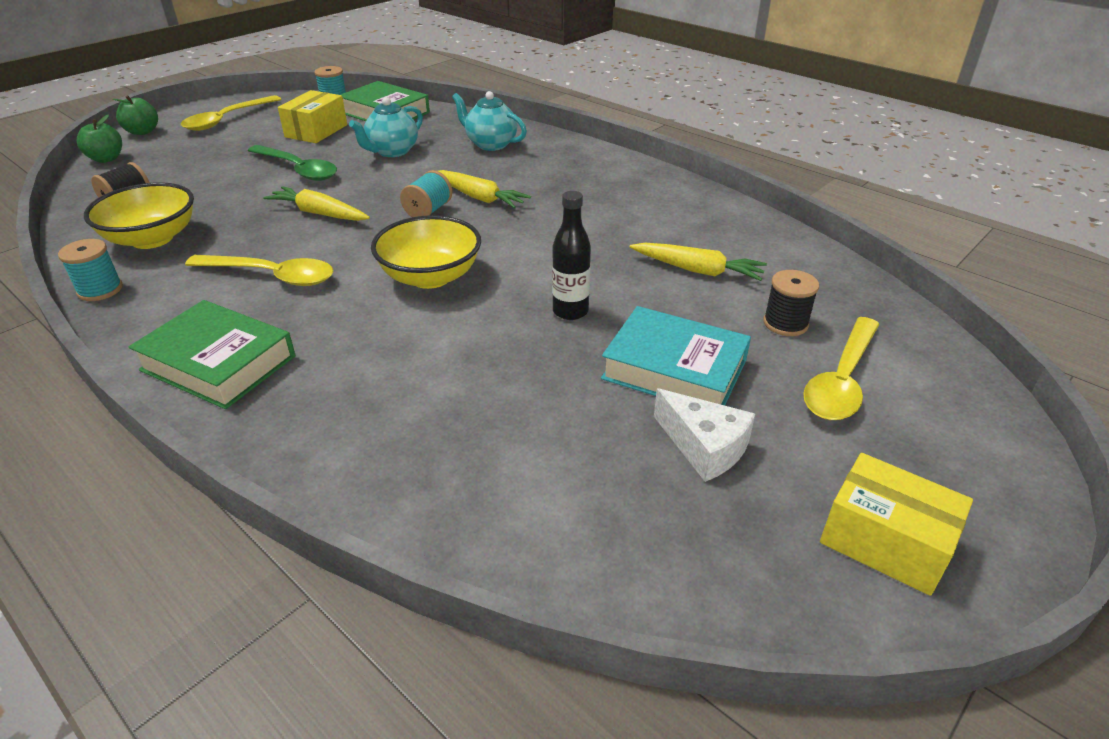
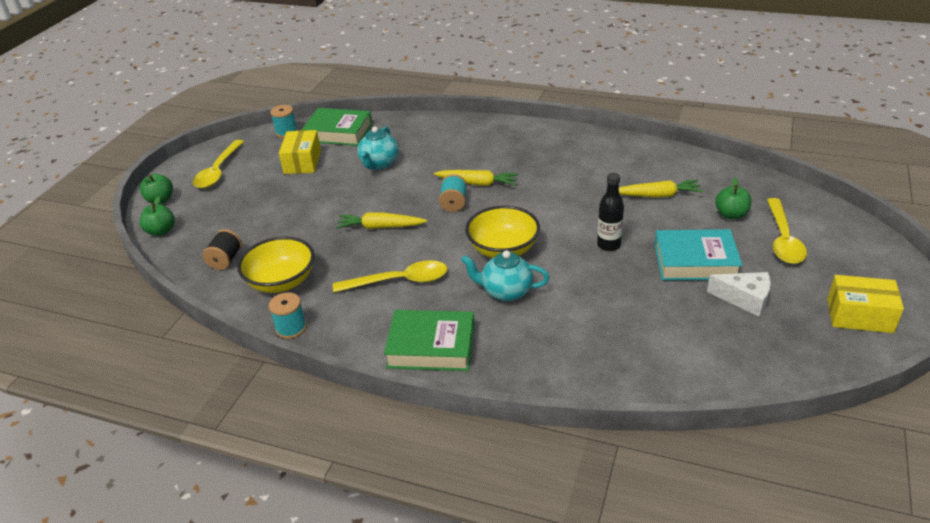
camera: 20 degrees left, 0 degrees up
green spoon [248,145,337,181] -> none
turquoise teapot [452,91,527,151] -> turquoise teapot moved to [461,250,549,301]
black spool [763,270,819,336] -> green apple [715,178,752,219]

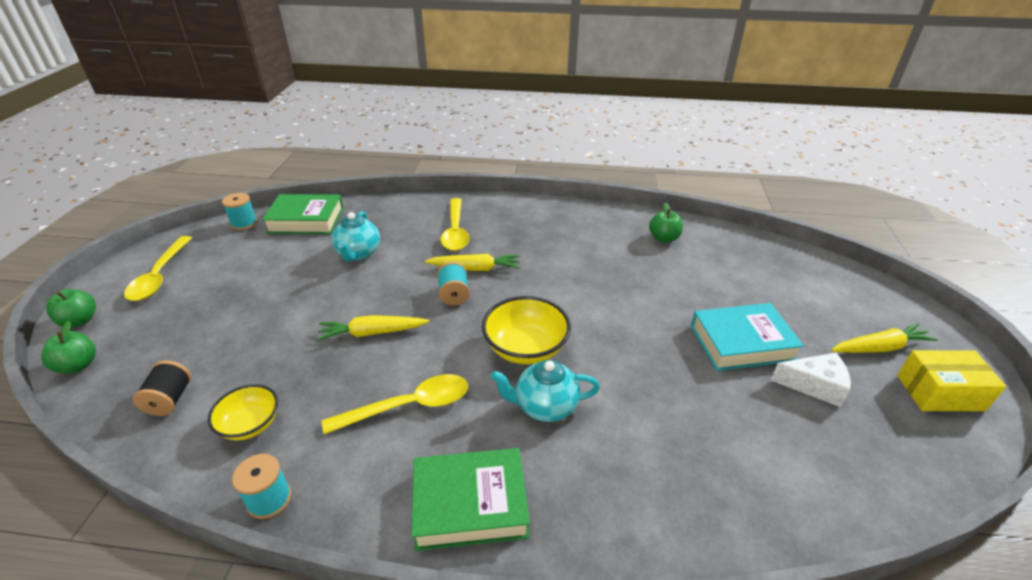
camera: 15 degrees left, 0 degrees up
yellow bowl [237,236,314,293] -> yellow bowl [208,384,278,440], size x0.65
yellow box [279,130,321,174] -> none
black bottle [597,173,624,251] -> none
yellow carrot [619,180,703,198] -> yellow carrot moved to [831,323,938,353]
green apple [715,178,752,219] -> green apple moved to [649,202,683,243]
yellow spoon [767,198,807,264] -> yellow spoon moved to [441,198,469,251]

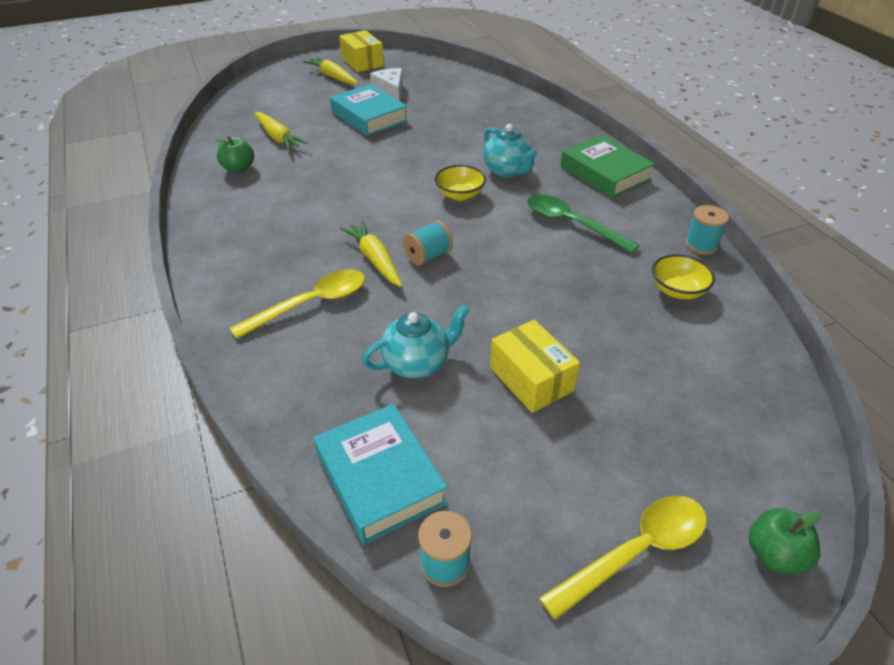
camera: 120 degrees left, 5 degrees up
green apple [41,321,96,373] -> none
black spool [133,360,192,416] -> none
green book [262,194,343,234] -> turquoise book [314,404,448,544]
yellow carrot [317,315,429,341] -> yellow carrot moved to [255,112,308,150]
yellow spoon [322,374,468,434] -> green spoon [527,194,640,253]
yellow bowl [482,296,571,364] -> yellow bowl [435,165,486,201], size x0.65
none -> yellow box [490,320,580,413]

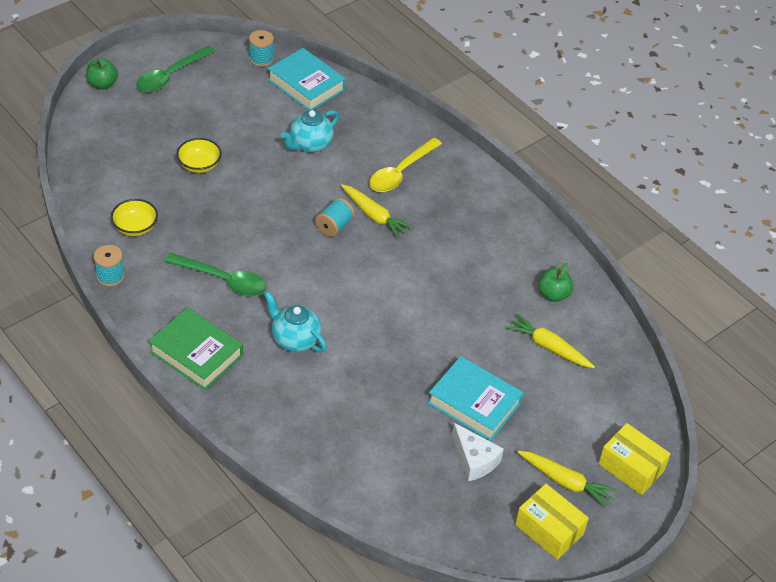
camera: 160 degrees right, 5 degrees up
yellow bowl [435,165,486,201] -> yellow bowl moved to [176,138,222,173]
yellow box [490,320,580,413] -> yellow box moved to [598,423,671,495]
yellow spoon [539,496,707,620] -> green spoon [136,46,216,92]

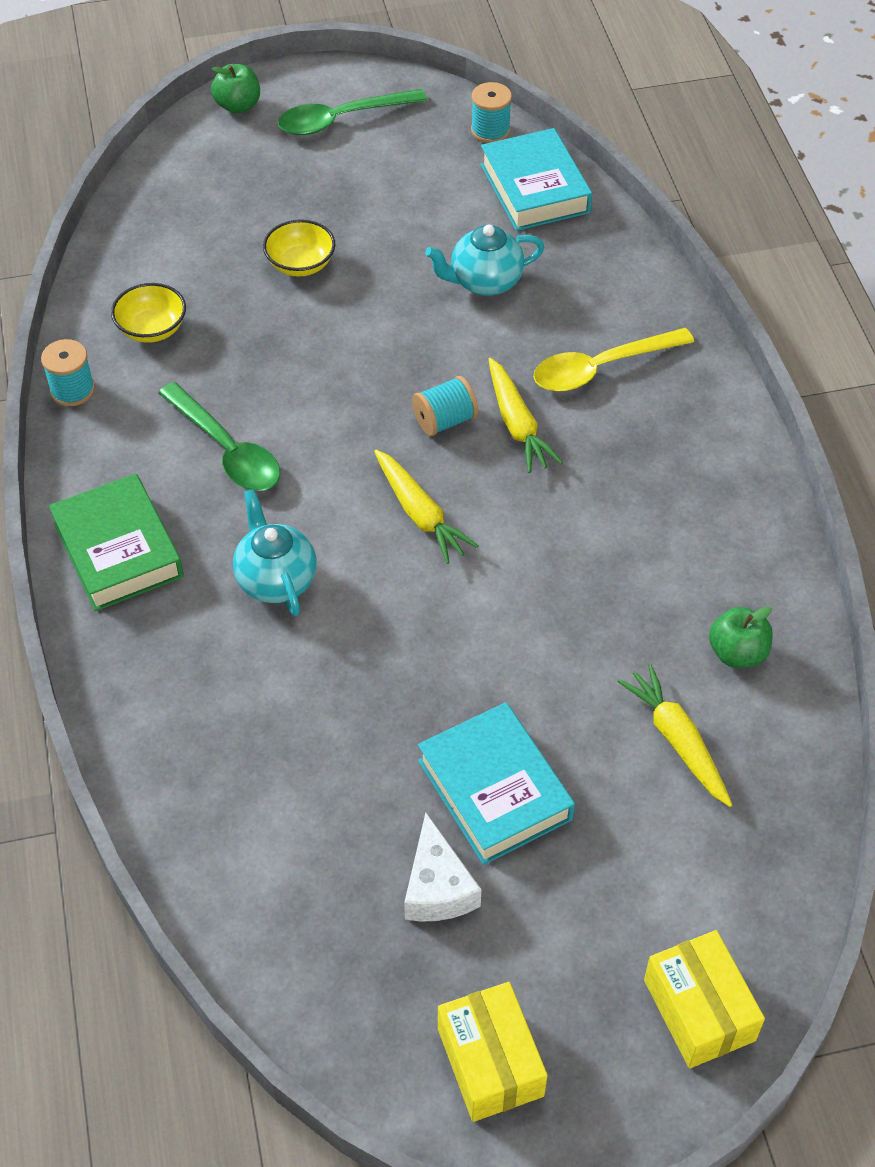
camera: 30 degrees right, 5 degrees up
yellow carrot [517,451,617,508] -> yellow carrot moved to [374,449,478,564]

